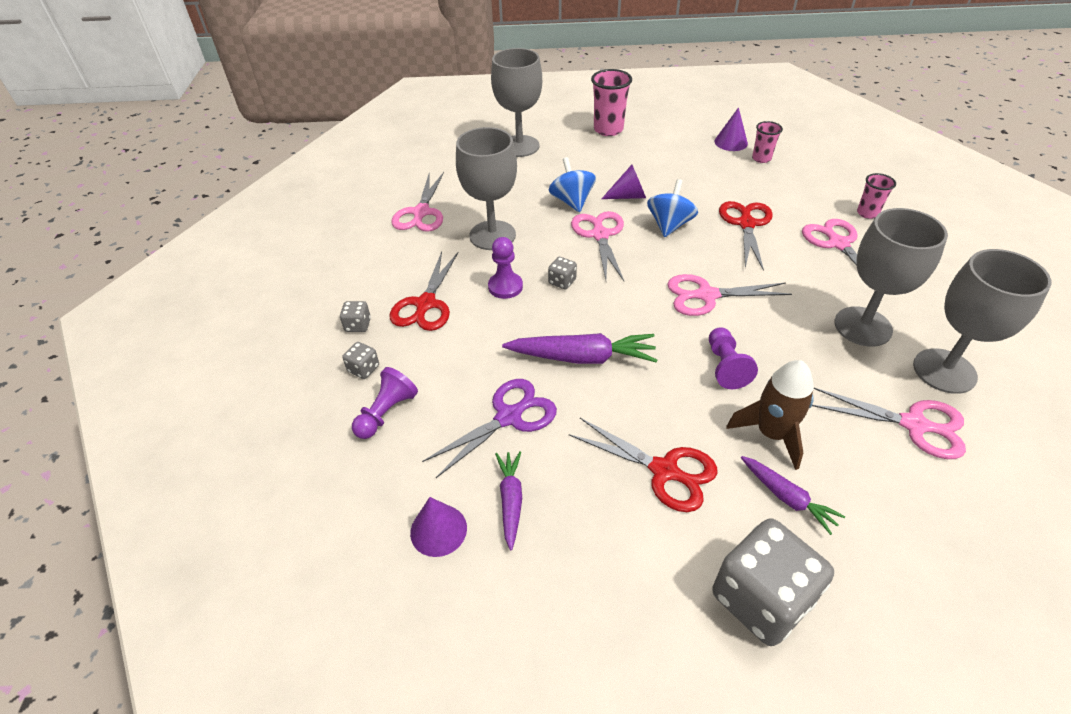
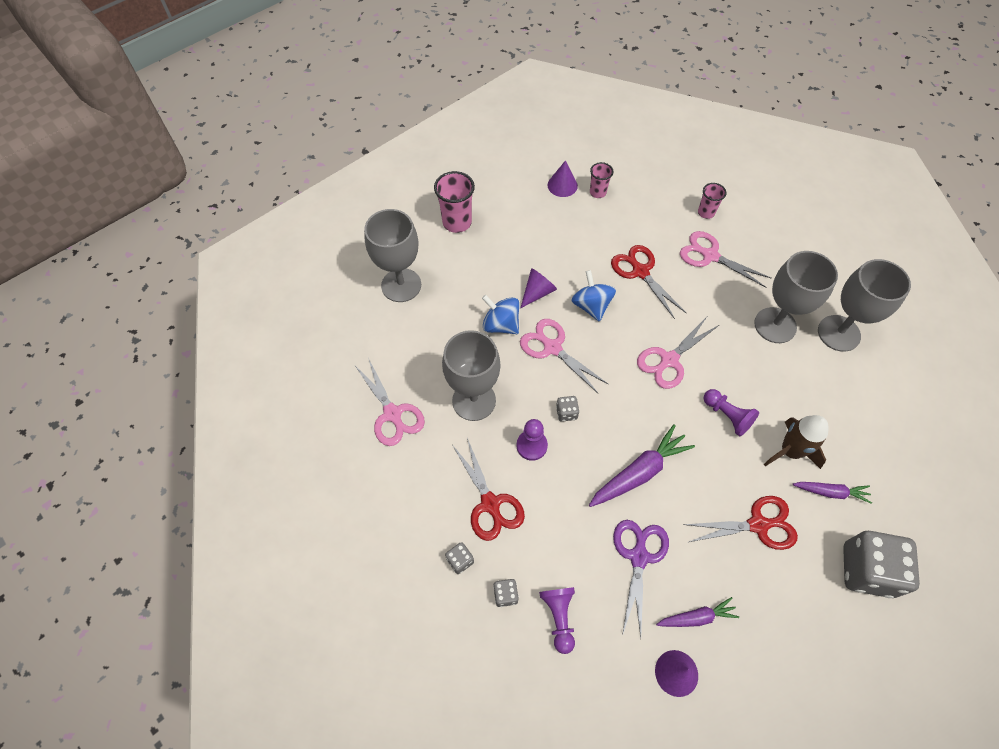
camera: 40 degrees left, 15 degrees up
purple carrot [495,451,522,550] -> purple carrot turned 120 degrees clockwise [656,597,739,627]
pink scissors [812,388,966,459] -> none

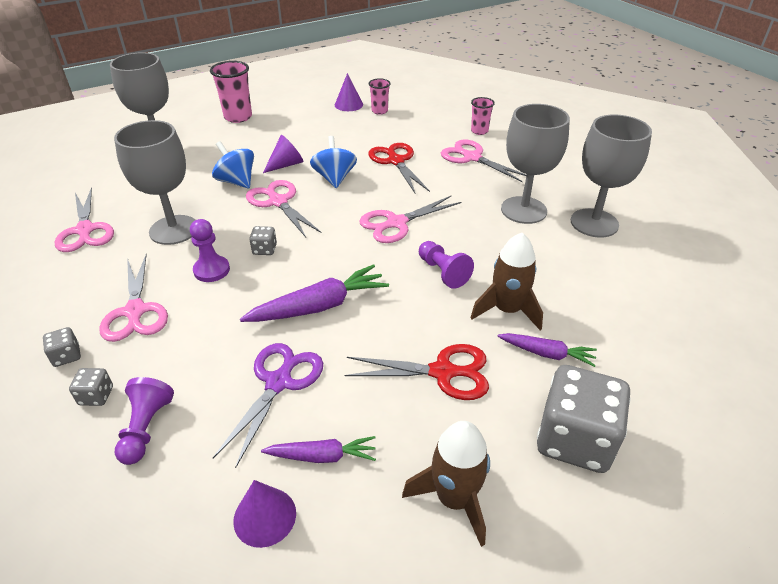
camera: 10 degrees right, 20 degrees down
red scissors [453,438,525,541] -> pink scissors [100,254,168,342]
none -> brown rocket [402,421,490,547]

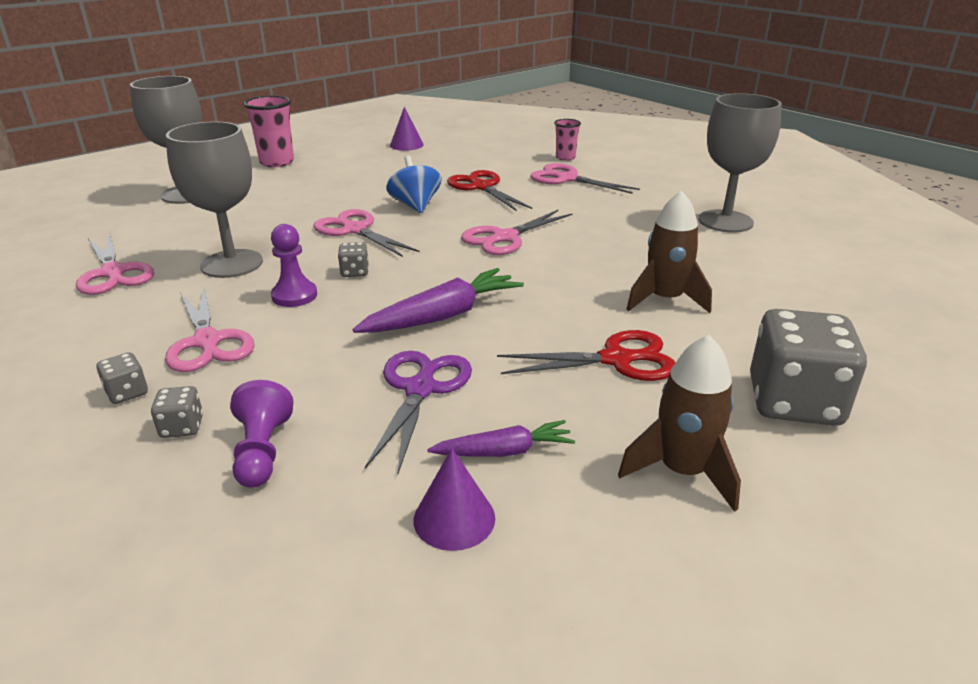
camera: 10 degrees left, 10 degrees down
blue spinning top [212,141,254,188] -> none
purple cone [263,135,304,173] -> none
pink cup [368,78,391,115] -> none
purple pawn [419,241,474,289] -> none
purple carrot [497,333,597,367] -> none
grey goblet [501,104,570,224] -> none

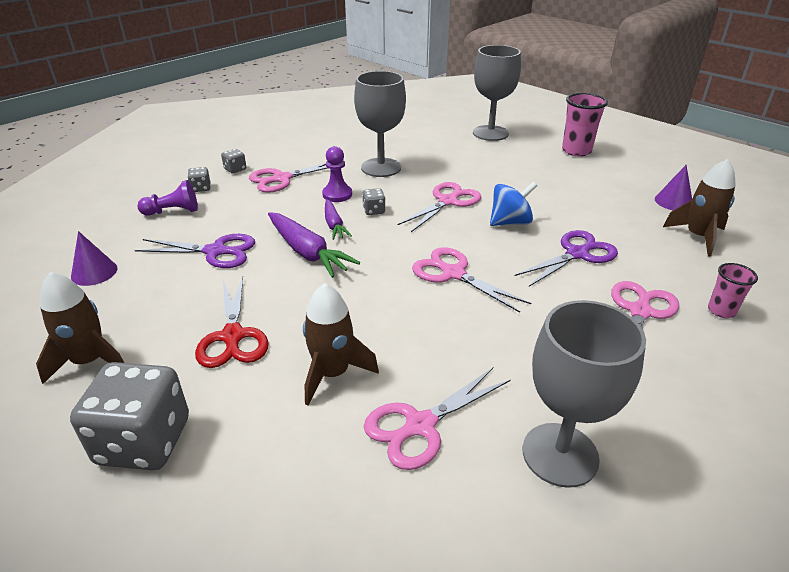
camera: 85 degrees right, 5 degrees up
pink scissors [76,233,154,295] -> pink scissors moved to [364,368,511,470]
purple carrot [427,420,575,457] -> purple carrot moved to [325,199,352,240]
red scissors [447,170,532,211] -> purple scissors [515,230,618,287]
none -> brown rocket [663,159,736,257]

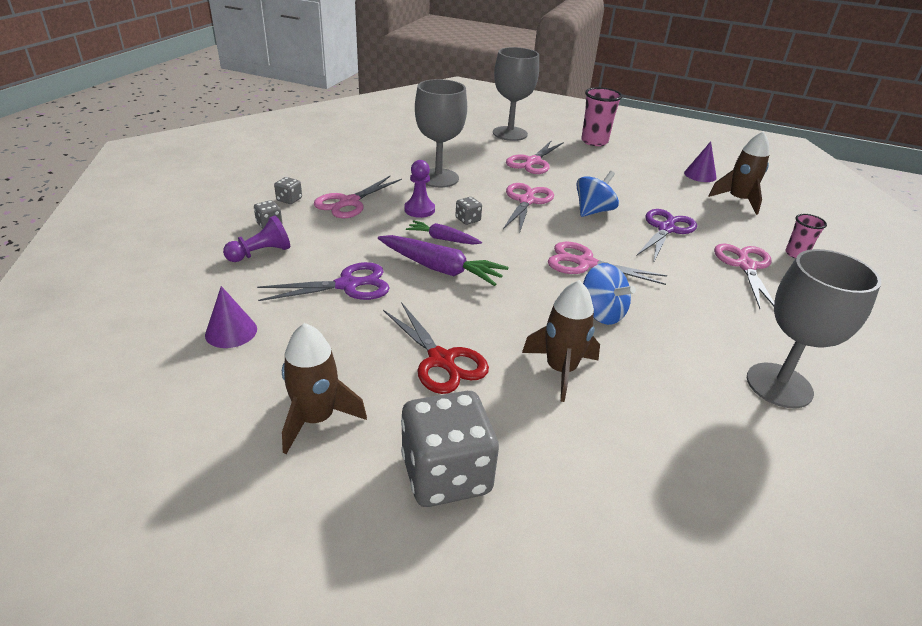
camera: 25 degrees left, 0 degrees up
purple carrot [325,199,352,240] -> purple carrot turned 150 degrees clockwise [406,220,482,245]
pink scissors [364,368,511,470] -> pink scissors moved to [506,140,564,174]
none -> blue spinning top [583,263,636,325]

